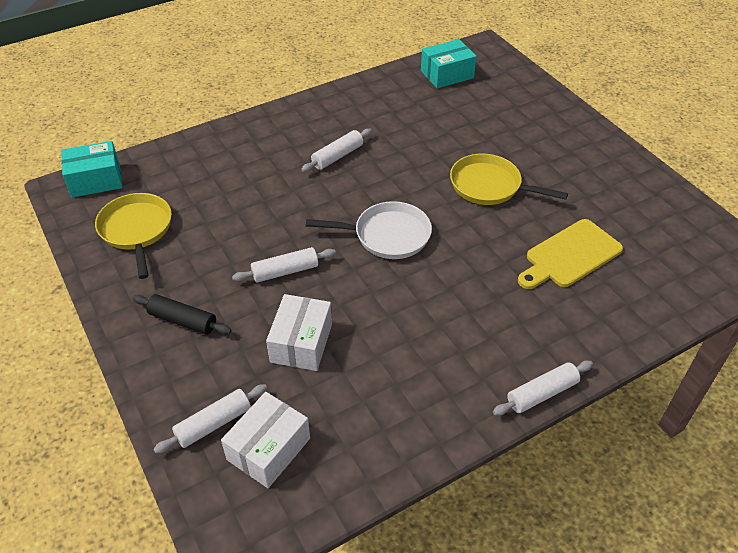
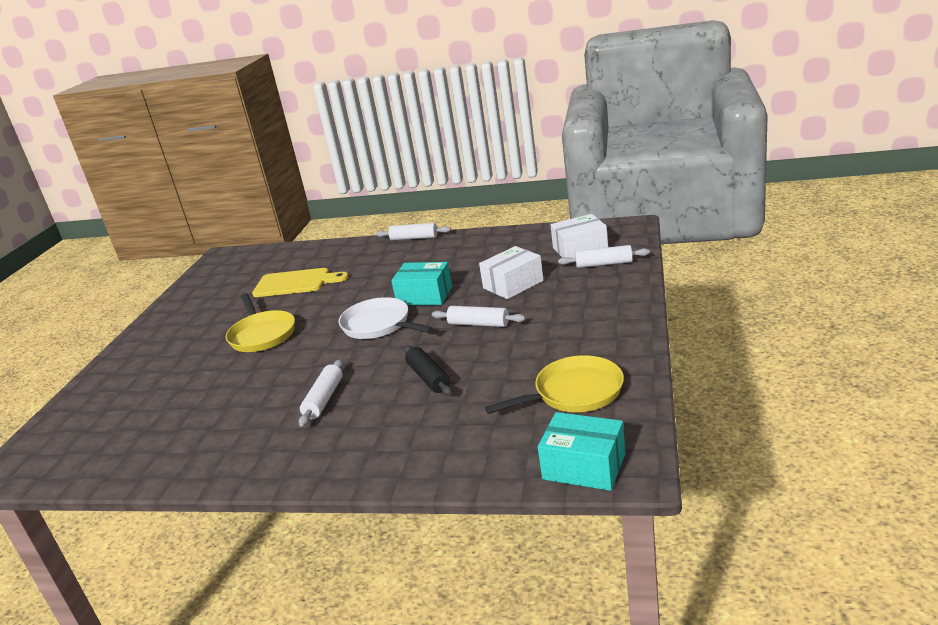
camera: 135 degrees left, 20 degrees down
yellow pan [95,193,172,279] -> yellow pan turned 135 degrees counterclockwise [485,355,624,414]
black rolling pin [133,294,232,335] -> black rolling pin moved to [404,345,453,396]
white rolling pin [301,128,372,172] -> white rolling pin turned 75 degrees counterclockwise [299,359,343,427]
turquoise box [421,39,477,88] -> turquoise box moved to [391,262,452,305]

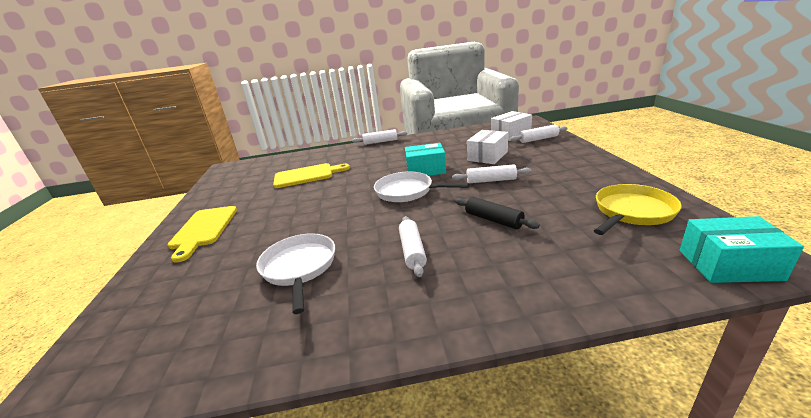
camera: 20 degrees left, 0 degrees up
yellow pan [225,293,295,352] -> none
none -> yellow cutting board [167,206,237,263]
none -> white pan [256,233,335,314]

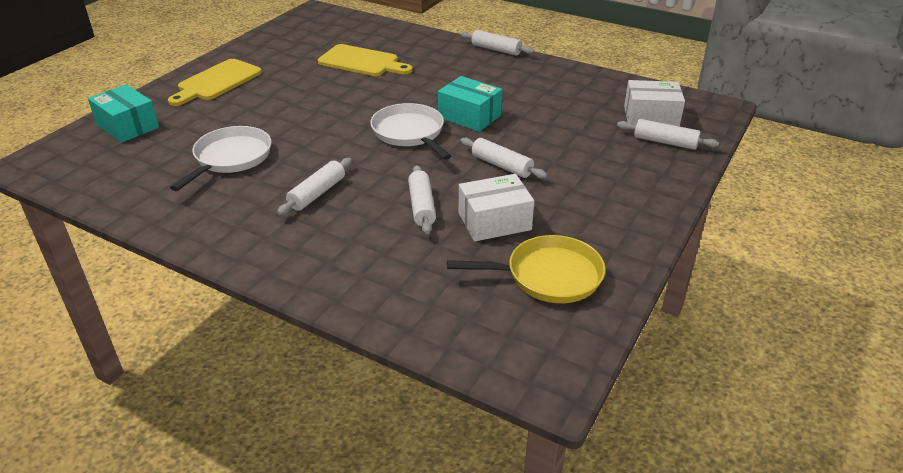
camera: 35 degrees right, 10 degrees up
black rolling pin [455,197,540,229] -> white rolling pin [408,165,436,234]
white box [467,130,508,164] -> white box moved to [459,174,534,242]
turquoise box [680,216,804,283] -> turquoise box moved to [88,84,159,143]

